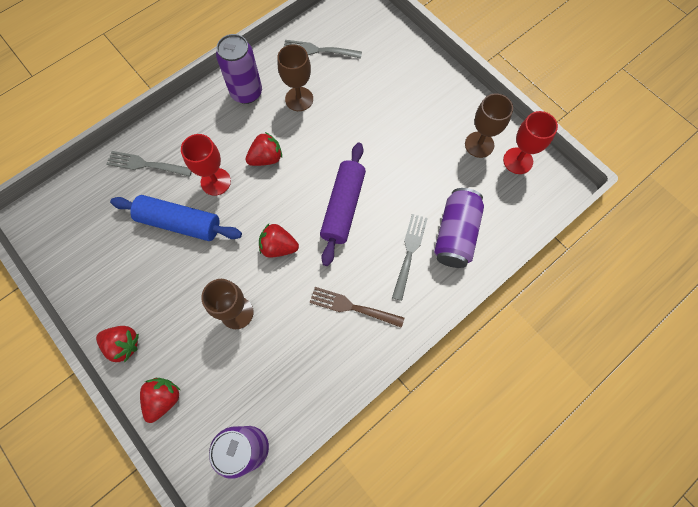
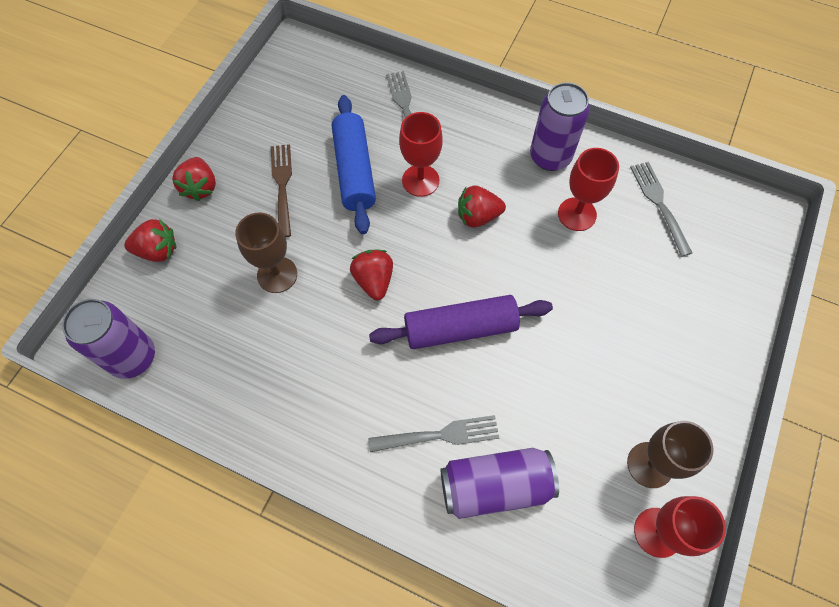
camera: 65 degrees right, 5 degrees down
red strawberry [245,132,282,166] -> red strawberry turned 135 degrees clockwise [458,185,506,228]
brown goblet [278,44,313,111] -> red goblet [558,148,619,231]
brown fork [309,287,404,328] -> brown fork moved to [271,144,292,237]

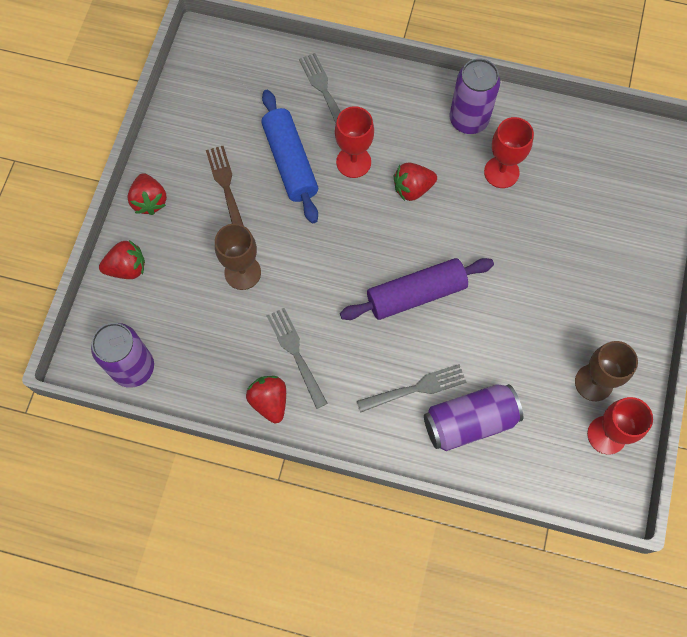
camera: 10 degrees left, 5 degrees up
red strawberry [350,250,393,300] -> red strawberry moved to [246,376,286,423]
grey fork [630,162,692,257] -> grey fork moved to [267,308,328,409]

